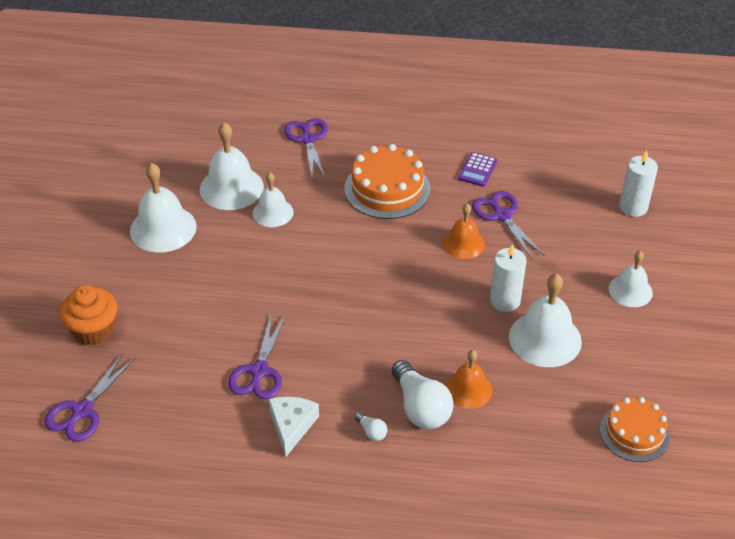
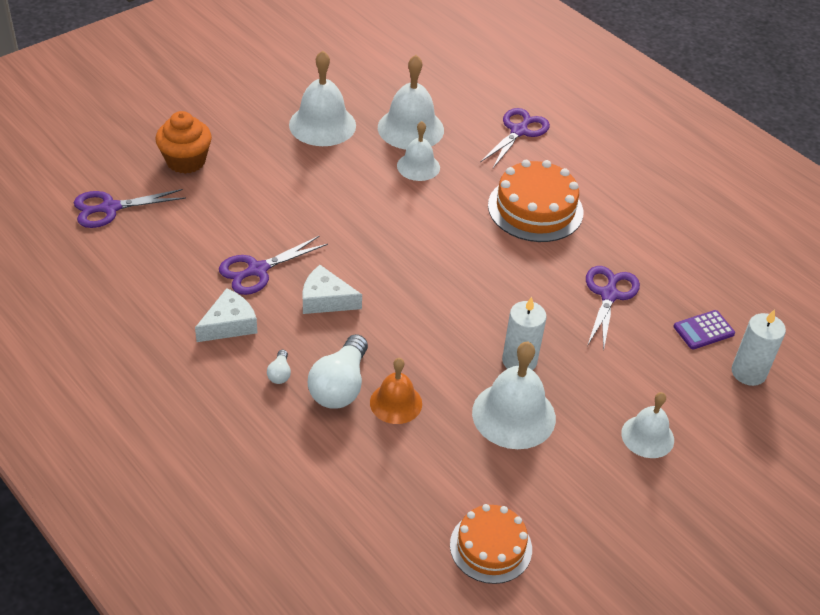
camera: 40 degrees right, 0 degrees up
orange bell [443,203,485,259] -> none
purple calculator [458,152,498,187] -> purple calculator moved to [673,310,735,350]
none -> white cheese [302,265,362,314]

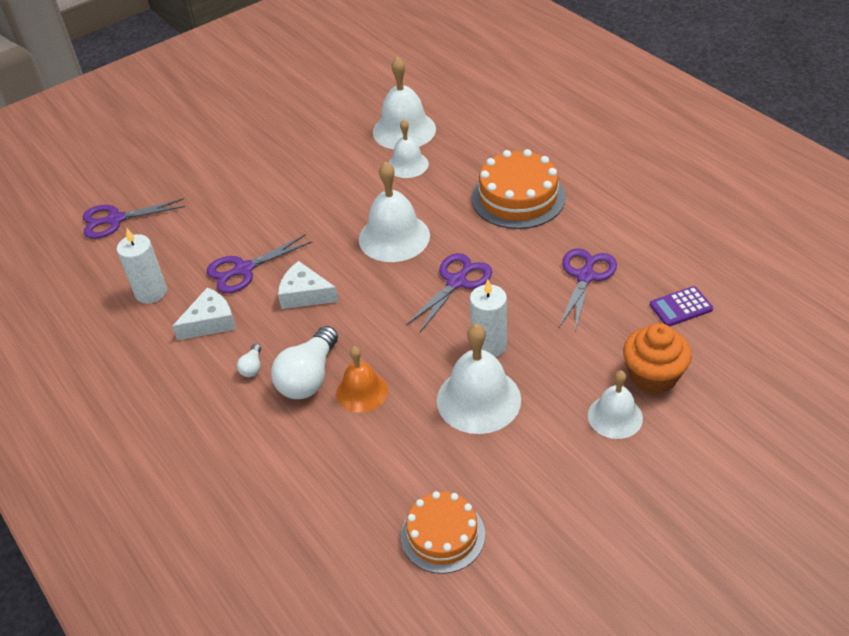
camera: 10 degrees right, 0 degrees up
orange cupcake [156,111,212,174] -> orange cupcake moved to [623,323,692,394]
white bell [289,50,356,146] -> white bell moved to [359,162,430,262]
purple scissors [480,108,550,168] -> purple scissors moved to [406,253,492,333]
white candle [732,309,786,386] -> white candle moved to [117,229,167,304]

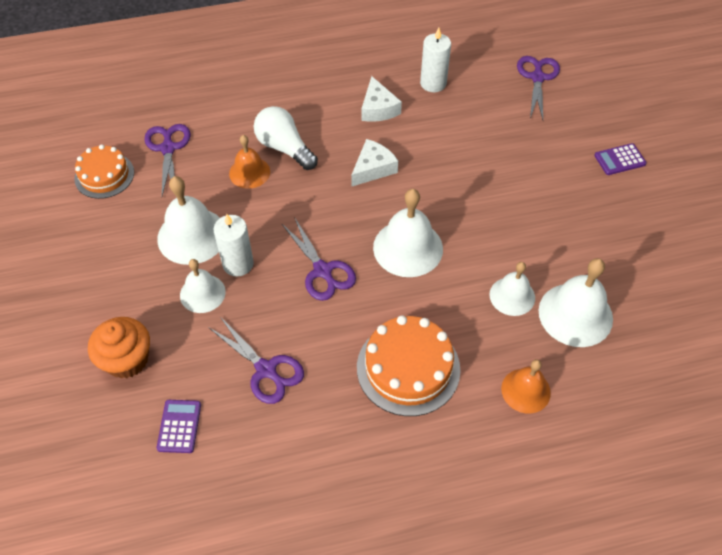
camera: 110 degrees right, 10 degrees up
purple scissors [207,234,313,293] -> purple scissors moved to [144,124,191,196]
white light bulb [237,344,261,377] -> none
white bell [588,370,643,439] -> white bell moved to [180,259,226,313]
none -> orange bell [501,359,551,414]
none -> purple calculator [594,143,647,175]

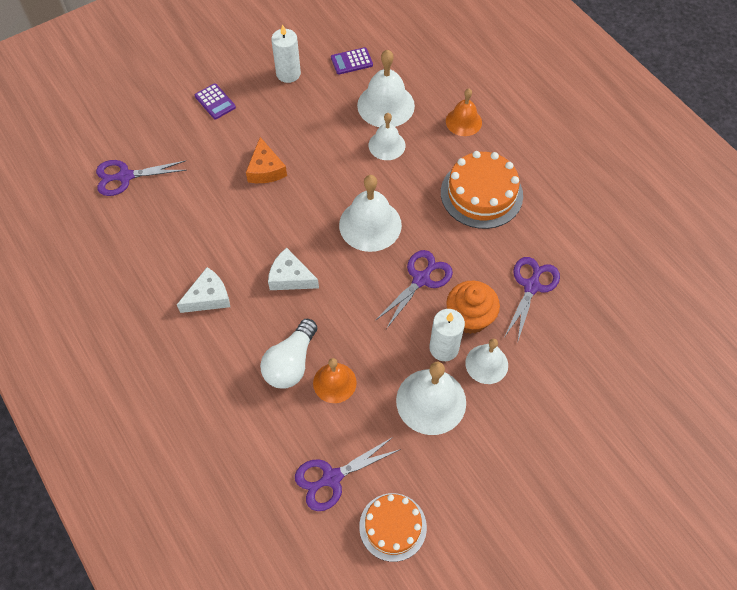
camera: 110 degrees left, 5 degrees up
orange cupcake [88,317,150,379] -> orange cupcake moved to [446,281,500,334]
purple calculator [157,400,201,453] -> purple calculator moved to [331,47,373,75]
white candle [420,28,451,92] -> white candle moved to [271,24,301,83]
none -> orange cheese [246,137,287,183]

